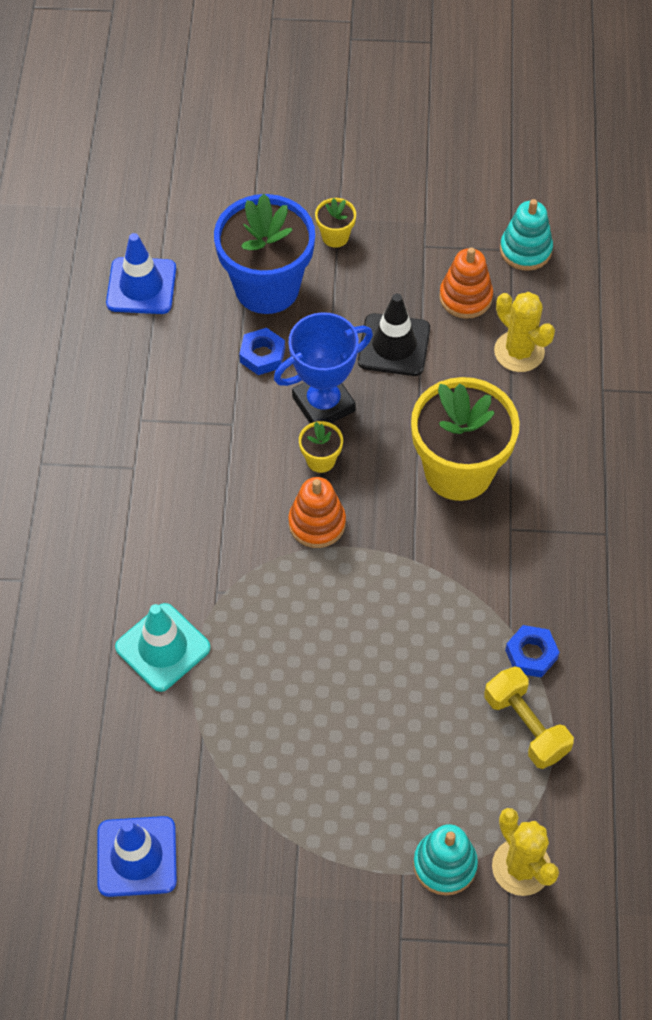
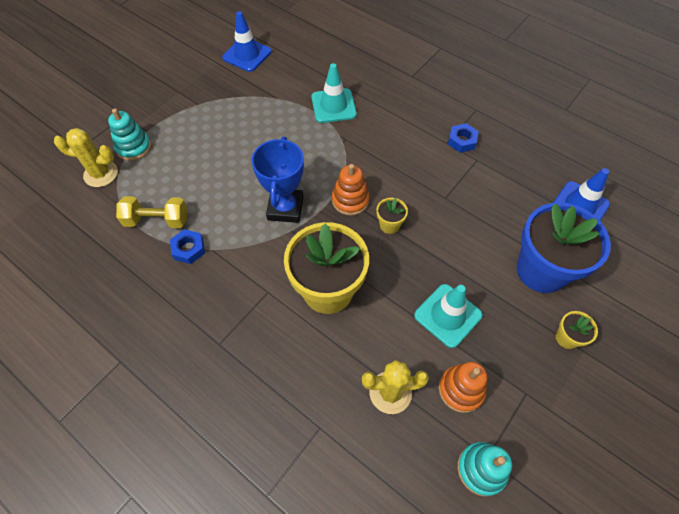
camera: 125 degrees right, 0 degrees up
blue nut [239,328,285,375] -> blue nut moved to [448,123,479,153]
blue trophy [274,312,373,423] -> blue trophy moved to [251,136,304,223]
black traffic cone [358,294,430,376] -> turquoise traffic cone [414,284,482,348]

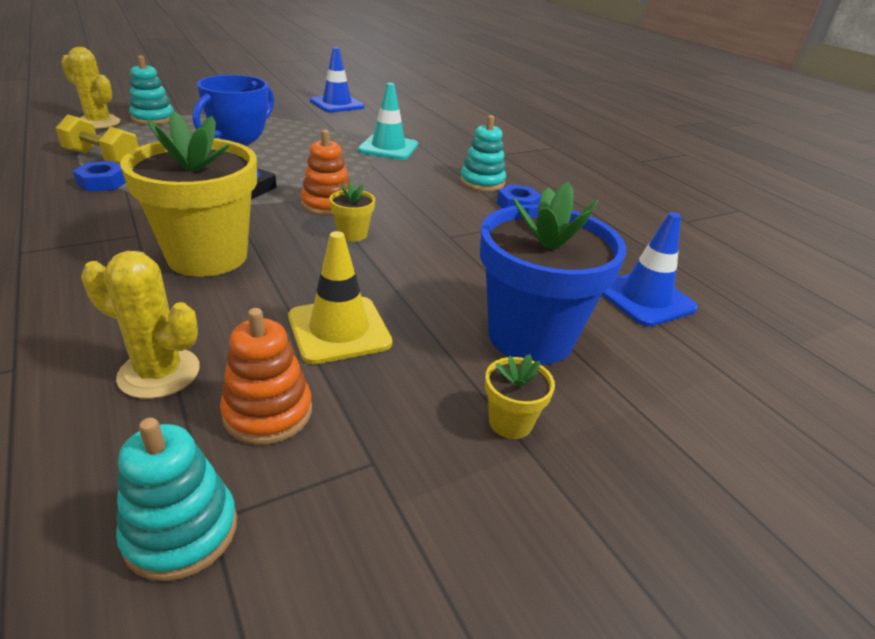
camera: 20 degrees right, 25 degrees down
turquoise traffic cone [414,284,482,348] -> yellow traffic cone [288,231,392,364]
none -> turquoise stacking toy [460,115,506,192]

